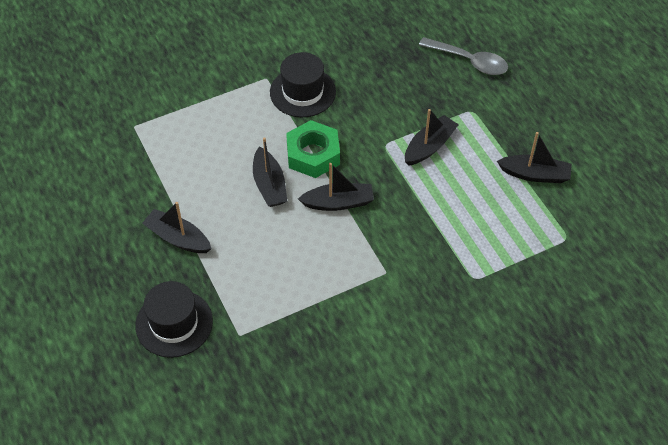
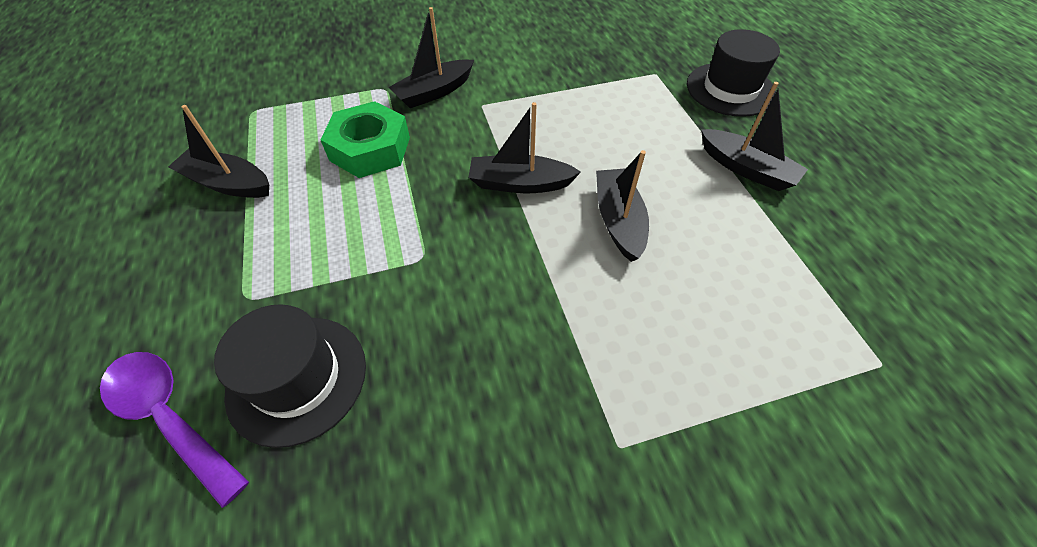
camera: 170 degrees left, 0 degrees up
black hat [270,52,336,117] -> black hat moved to [214,304,366,448]
green nut [286,120,340,178] -> green nut moved to [320,101,410,178]
black boat [405,109,459,166] -> black boat moved to [388,7,474,108]
grey spoon [419,37,508,75] -> purple spoon [100,352,249,508]

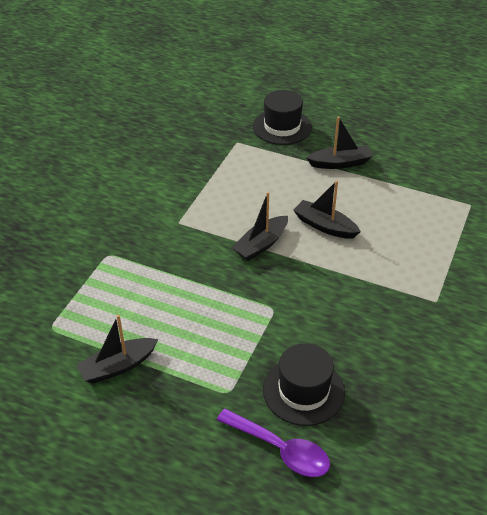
camera: 50 degrees left, 10 degrees down
purple spoon [100,352,249,508] -> purple spoon turned 135 degrees counterclockwise [217,408,330,477]
green nut [320,101,410,178] -> none
black boat [388,7,474,108] -> none

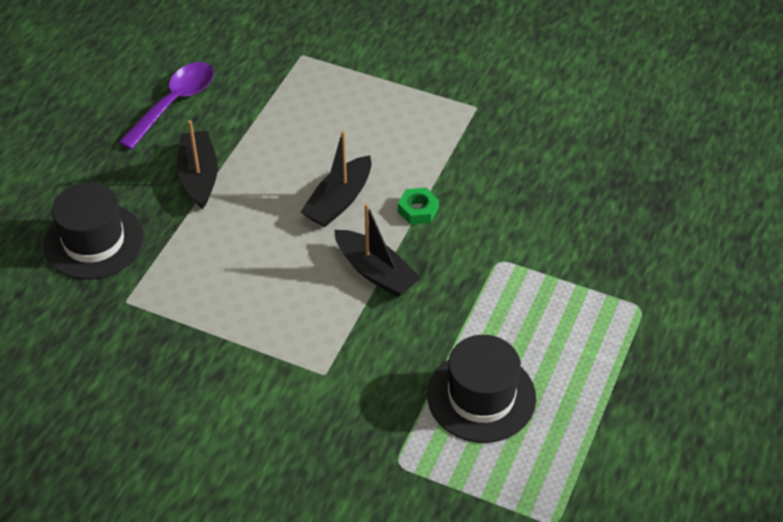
camera: 90 degrees left, 5 degrees up
black boat [76,315,158,383] -> none
purple spoon [217,408,330,477] -> purple spoon moved to [119,62,214,150]
black hat [263,343,345,426] -> black hat moved to [427,335,536,443]
none -> green nut [398,187,439,225]

